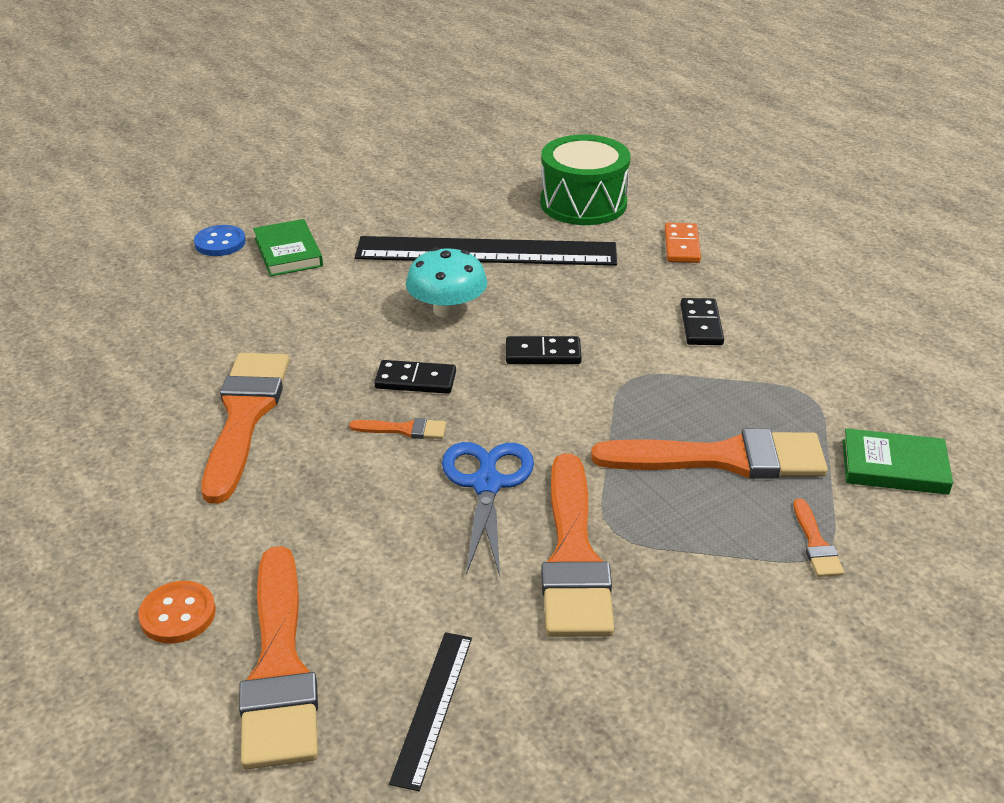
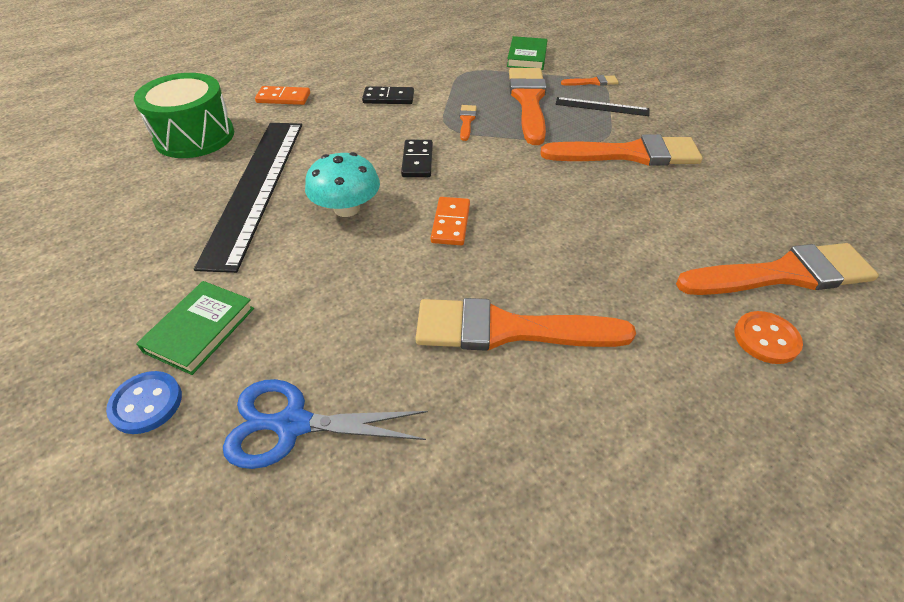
camera: 90 degrees left, 10 degrees up
green book [253,219,323,276] -> green book turned 45 degrees counterclockwise [136,281,254,375]
orange brush [349,418,446,439] -> orange brush moved to [459,105,477,141]
black domino [374,360,456,394] -> orange domino [431,197,470,245]
black ruler [389,632,472,791] -> black ruler moved to [555,97,650,116]
blue scissors [442,442,534,576] -> blue scissors moved to [223,379,428,469]

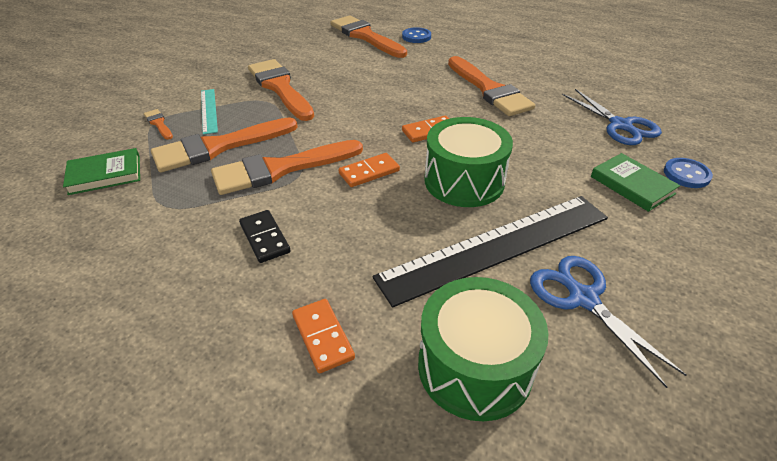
camera: 120 degrees left, 5 degrees down
green book [136,281,254,375] -> green book turned 60 degrees clockwise [591,153,680,212]
turquoise mushroom [305,152,380,217] -> green drum [425,117,513,207]
black domino [401,140,433,177] -> orange domino [339,153,400,187]
orange brush [459,105,477,141] -> orange brush [211,140,363,195], size x2.32
black ruler [555,97,650,116] -> turquoise ruler [201,89,218,135]
orange button [734,311,803,364] -> blue button [402,27,431,43]
none -> blue scissors [530,256,686,388]

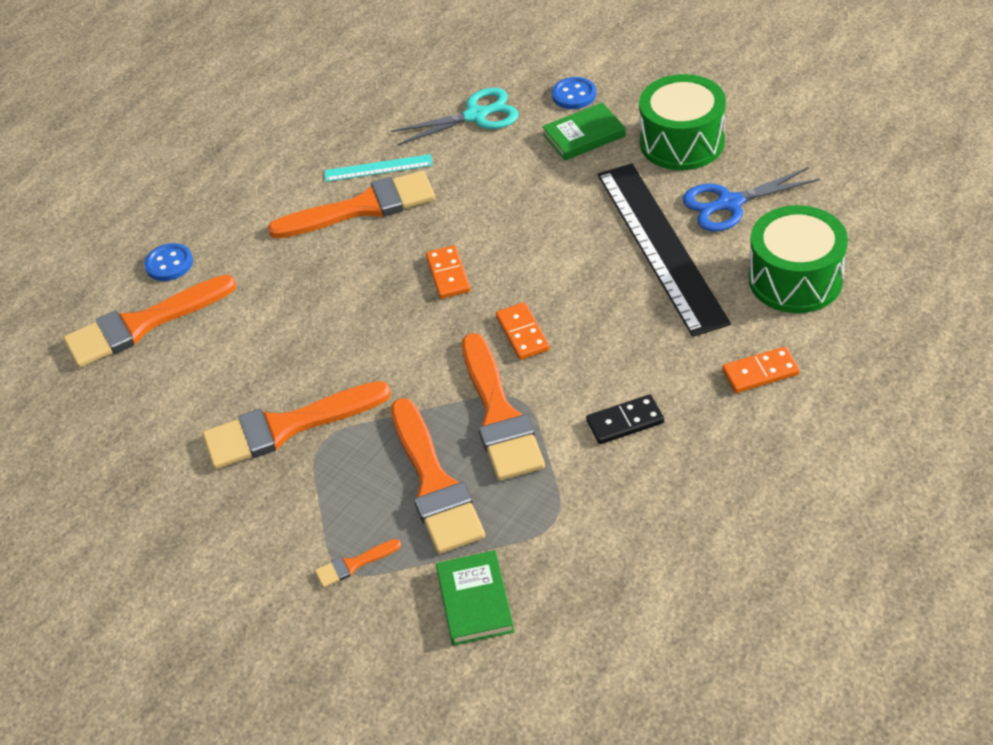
camera: 75 degrees left, 5 degrees up
turquoise ruler [201,89,218,135] -> turquoise ruler moved to [325,154,433,182]
green drum [425,117,513,207] -> green drum moved to [639,74,726,170]
blue scissors [562,89,662,145] -> turquoise scissors [391,88,519,146]

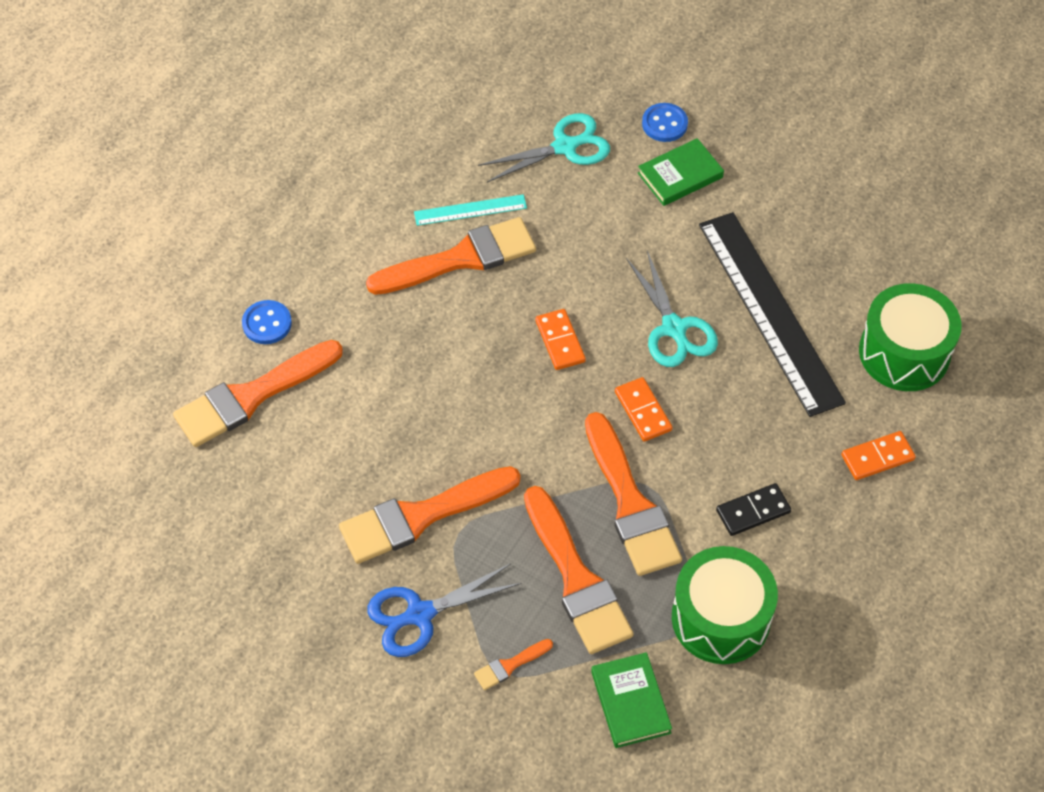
camera: 10 degrees left, 10 degrees up
green drum [639,74,726,170] -> green drum moved to [672,546,778,664]
blue scissors [683,167,820,232] -> blue scissors moved to [367,563,522,657]
none -> turquoise scissors [626,251,718,367]

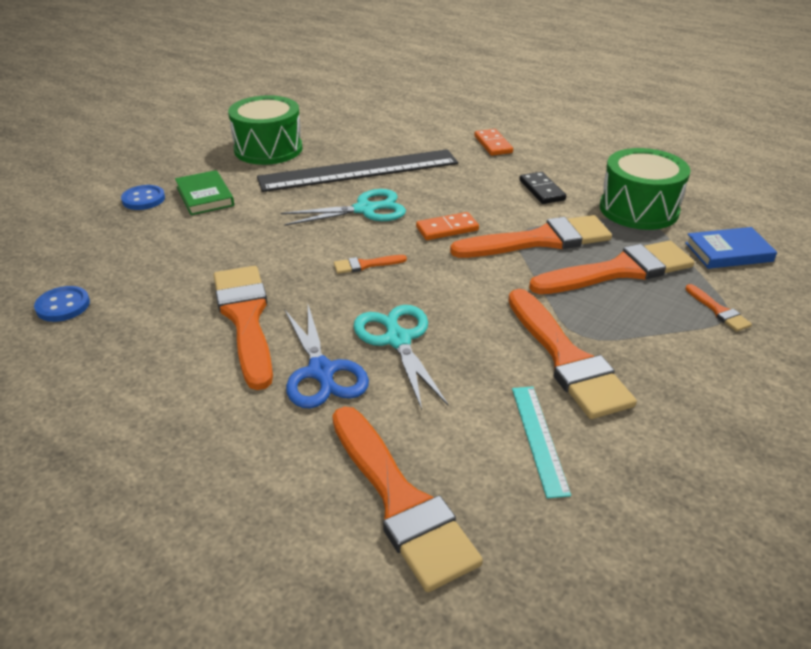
camera: 85 degrees left, 20 degrees down
blue button [242,300,292,344] -> blue button moved to [34,286,90,322]
blue scissors [367,563,522,657] -> blue scissors moved to [284,305,369,408]
turquoise ruler [414,194,527,226] -> turquoise ruler moved to [512,386,571,498]
turquoise scissors [478,113,610,183] -> turquoise scissors moved to [353,305,448,410]
orange domino [535,309,586,370] -> orange brush [334,255,407,274]
green book [591,652,672,748] -> blue book [685,227,777,269]
green drum [859,283,962,391] -> green drum moved to [228,95,303,165]

